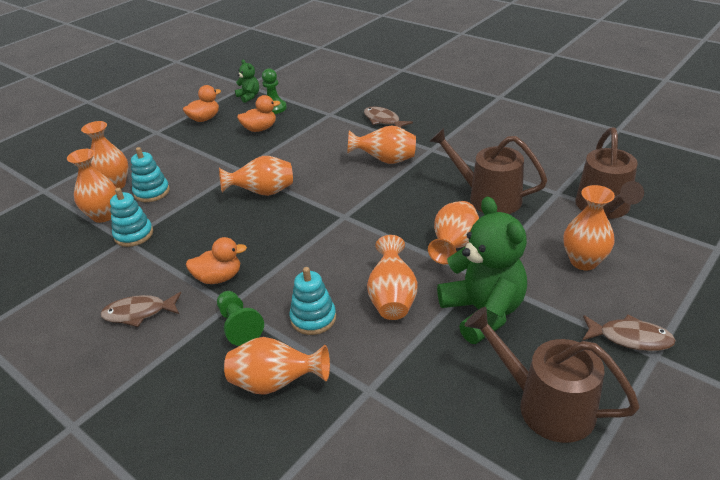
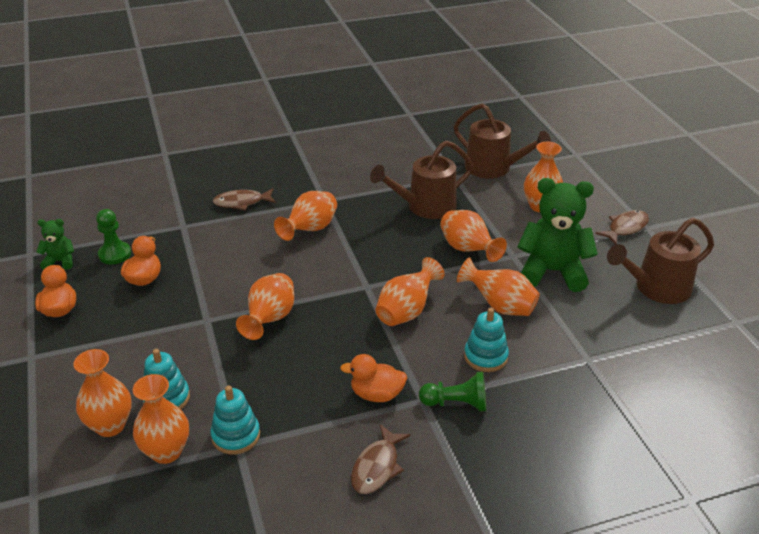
camera: 60 degrees left, 0 degrees up
orange duck [186,237,247,284] -> orange duck turned 105 degrees counterclockwise [340,354,407,402]
orange vase [224,337,330,395] -> orange vase moved to [375,257,445,326]

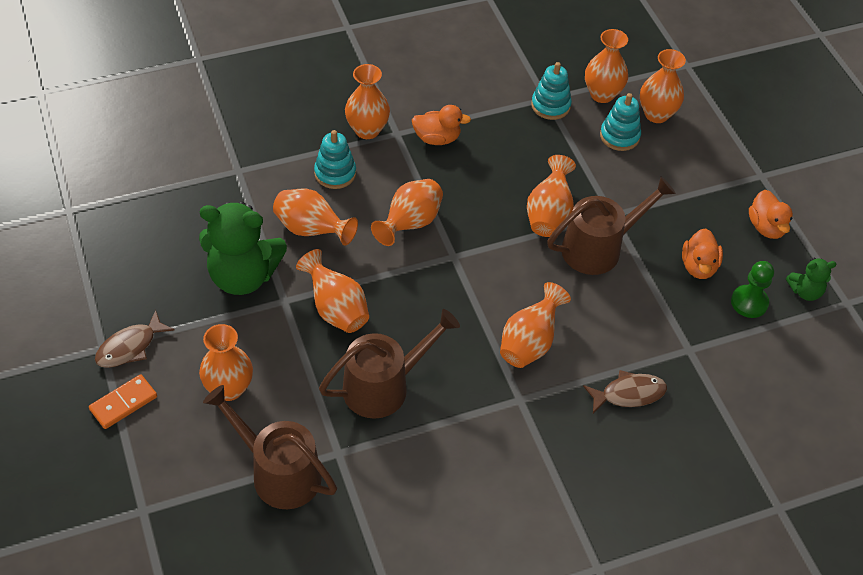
camera: 175 degrees right, 15 degrees up
brown fish [351,424,410,494] -> none
green pawn [419,372,486,412] -> orange vase [345,64,390,139]
brown watering can [607,218,714,304] -> brown watering can moved to [547,177,676,275]
none -> orange domino [89,374,157,429]

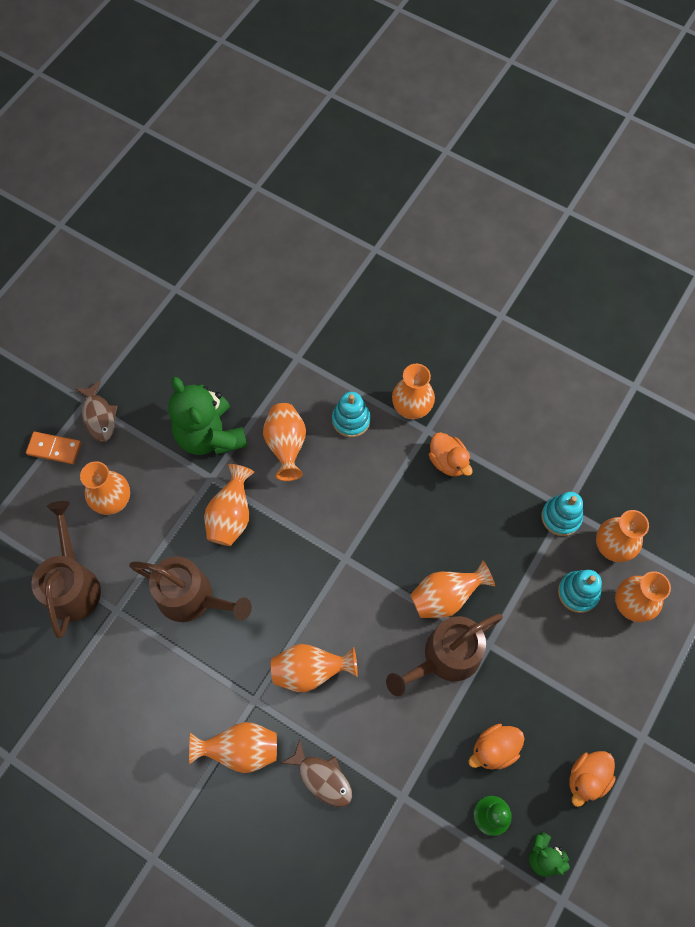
camera: 55 degrees right, 15 degrees up
brown fish [95,310,175,368] -> brown fish turned 120 degrees counterclockwise [75,380,118,442]
orange vase [371,179,443,246] -> orange vase moved to [189,722,277,773]
brown watering can [547,177,676,275] -> brown watering can turned 120 degrees clockwise [386,614,503,696]

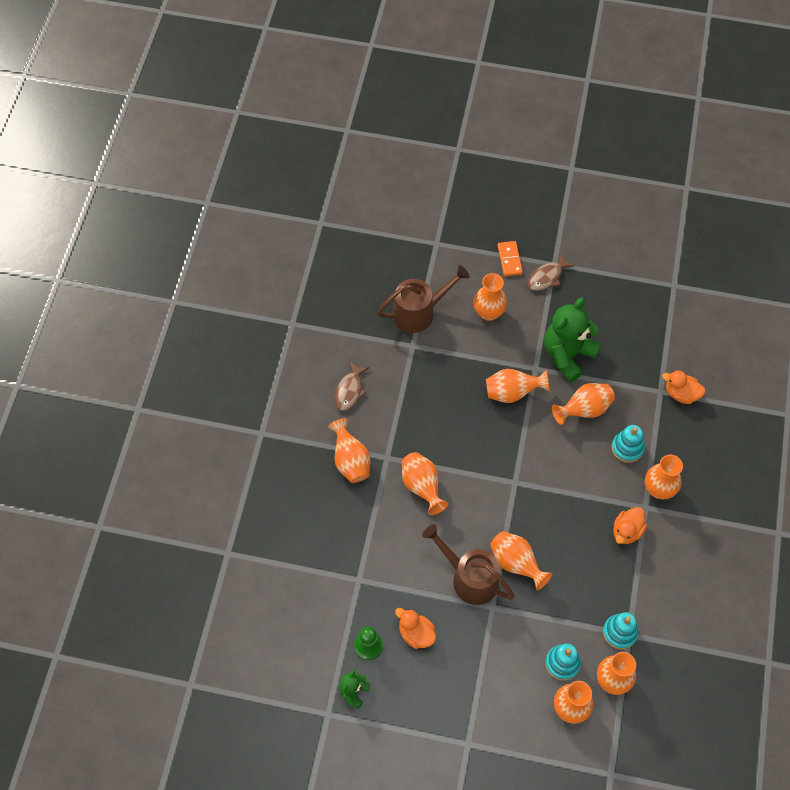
camera: 70 degrees right, 5 degrees down
brown watering can [129,556,252,622] -> none
brown fish [280,739,352,807] -> brown fish moved to [334,361,369,411]
orange duck [569,751,616,807] -> orange duck moved to [662,370,705,404]

